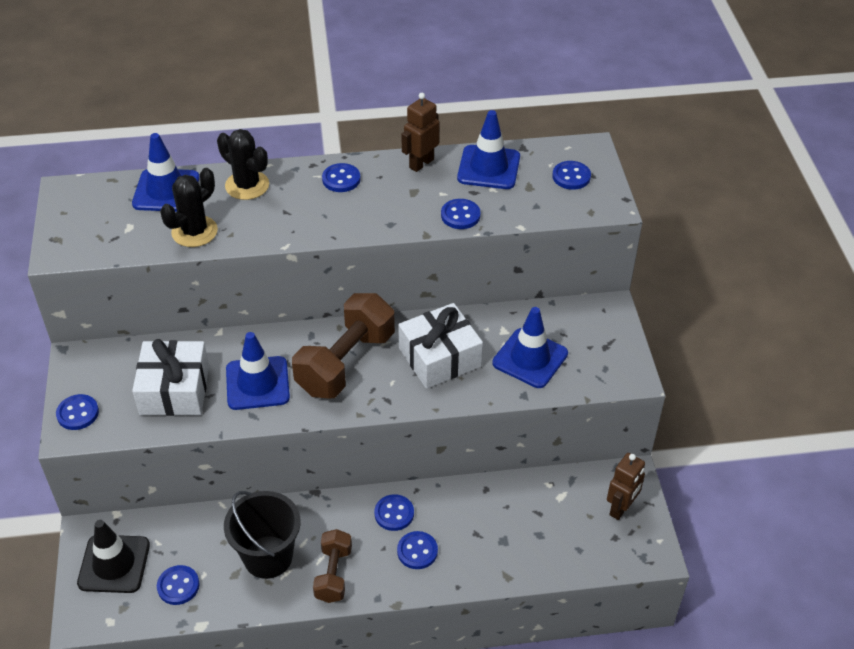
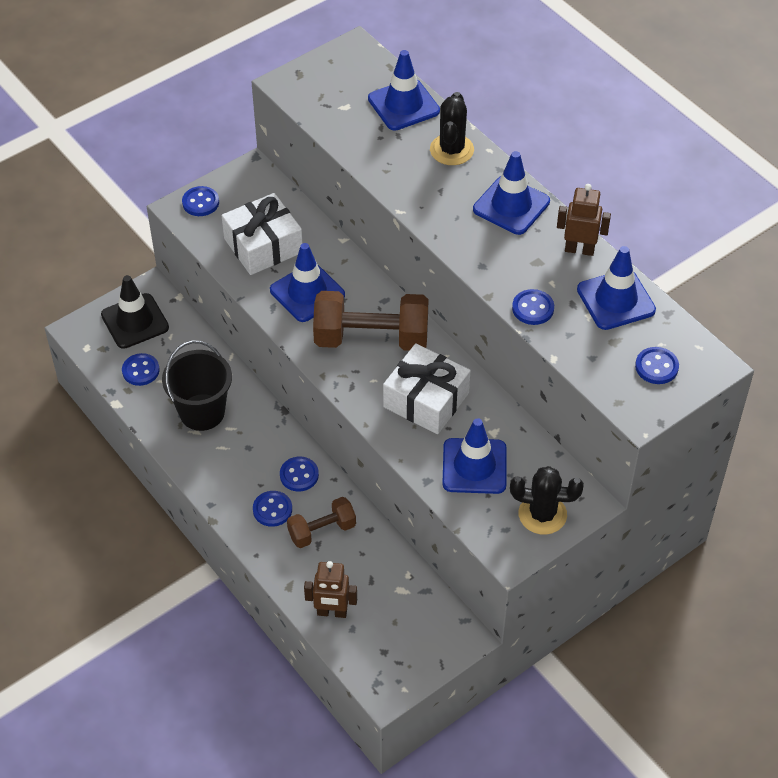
camera: 60 degrees right, 5 degrees up
black cactus [160,168,218,247] -> black cactus moved to [510,466,584,535]
brown dumbbell [313,529,352,603] -> brown dumbbell moved to [287,497,356,548]
blue button [322,163,361,192] -> blue traffic cone [473,151,550,235]
brown robot [607,453,645,520] -> brown robot moved to [304,561,357,618]

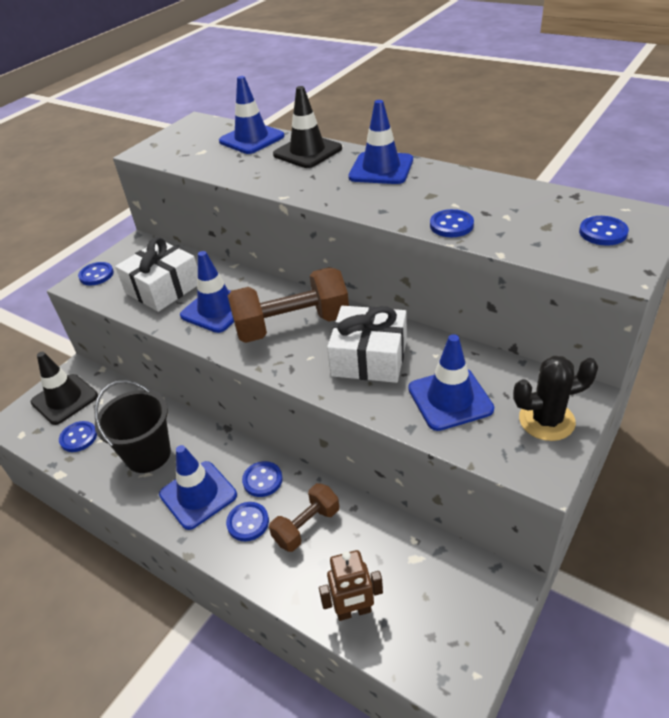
camera: 15 degrees left, 10 degrees down
black cactus [430,92,474,165] -> black traffic cone [273,86,342,168]
brown robot [557,184,611,256] -> none
blue traffic cone [577,246,656,330] -> blue traffic cone moved to [159,445,237,530]

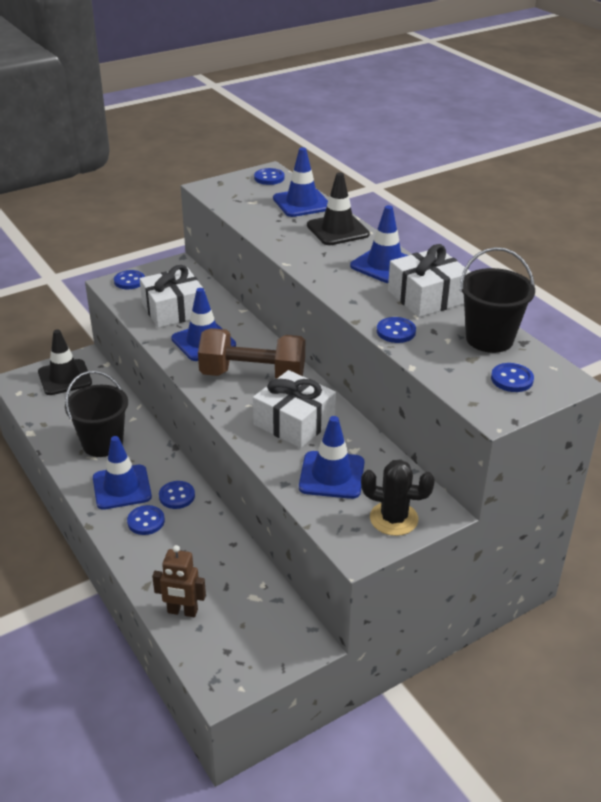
camera: 20 degrees right, 5 degrees down
blue button [59,421,97,452] -> blue button moved to [254,168,284,185]
brown dumbbell [269,483,339,552] -> none
none -> white gift [388,244,471,317]
none -> black bucket [460,247,535,353]

